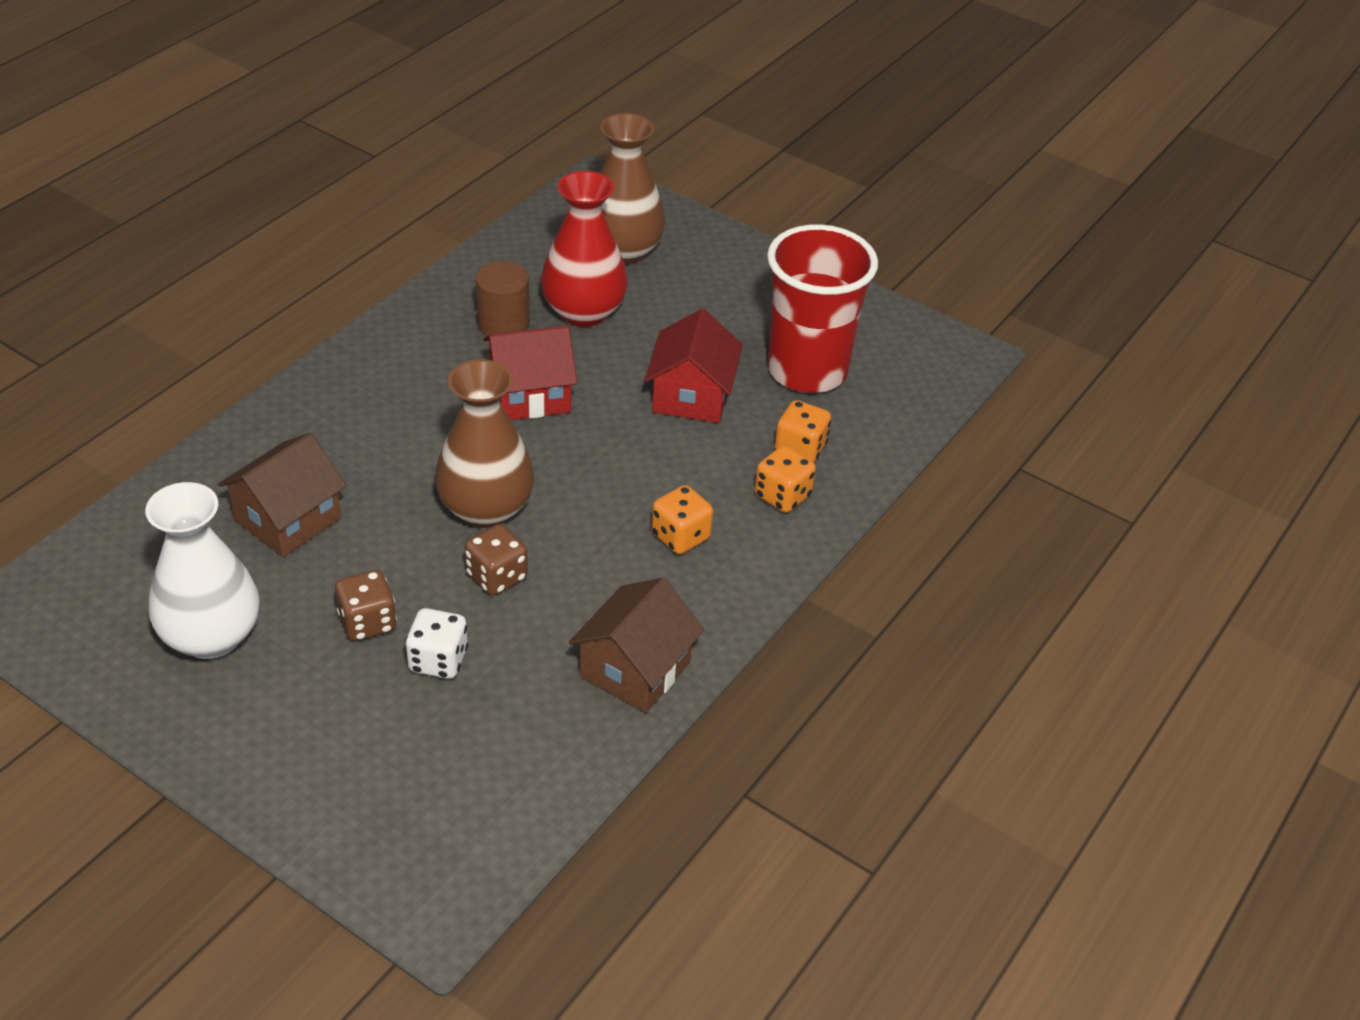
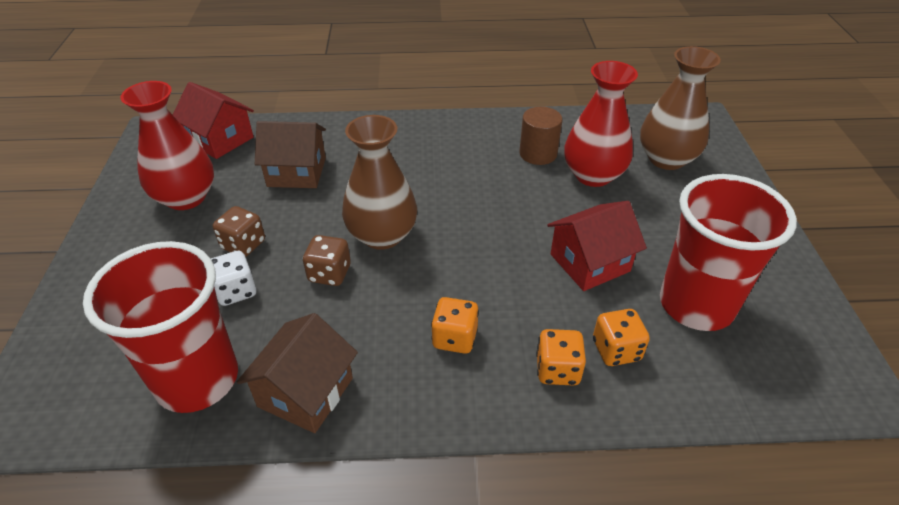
camera: 55 degrees right, 0 degrees up
white vase [145,482,259,659] -> red vase [121,81,214,210]
red house [483,325,577,420] -> red house moved to [173,82,254,159]
brown house [569,578,704,713] -> brown house turned 60 degrees counterclockwise [237,313,358,433]
none -> red cup [83,241,238,413]

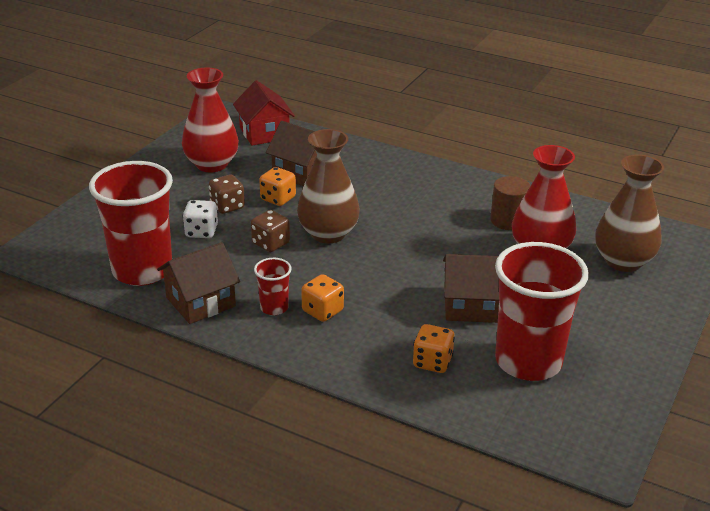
camera: 30 degrees right, 10 degrees down
orange dice [536,329,586,386] -> orange dice moved to [259,167,296,206]
red house [547,201,647,291] -> brown house [443,254,499,323]
none -> red cup [254,258,292,315]

